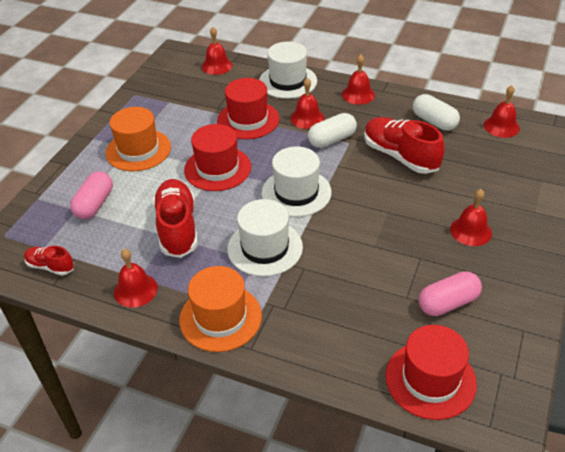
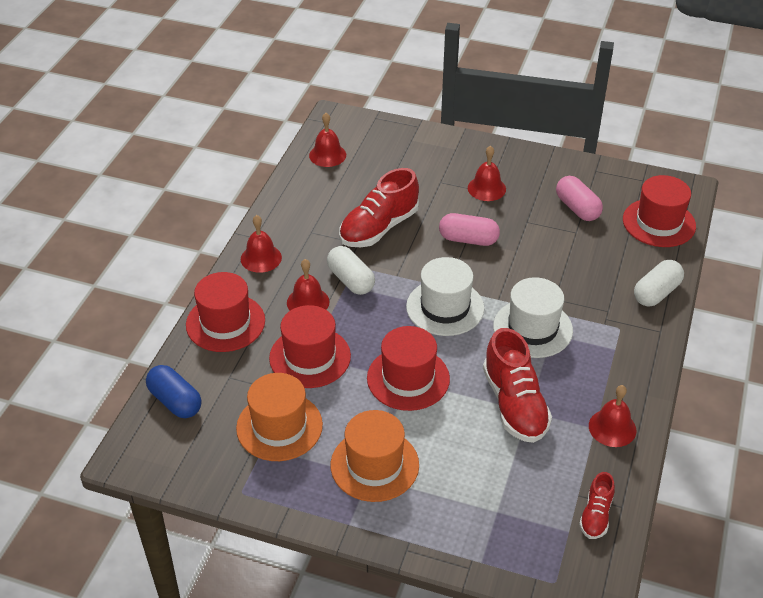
camera: 95 degrees left, 0 degrees up
pink capsule [70,171,113,219] -> pink capsule moved to [439,213,500,246]
red shoe [153,179,198,258] -> red shoe turned 90 degrees counterclockwise [483,328,552,443]
orange hat [179,266,262,352] -> orange hat moved to [236,373,323,461]
red bell [202,27,233,75] -> blue capsule [146,365,201,418]
white hat [259,41,317,99] -> red hat [186,272,265,352]
white capsule [413,94,460,131] -> white capsule moved to [634,260,684,307]

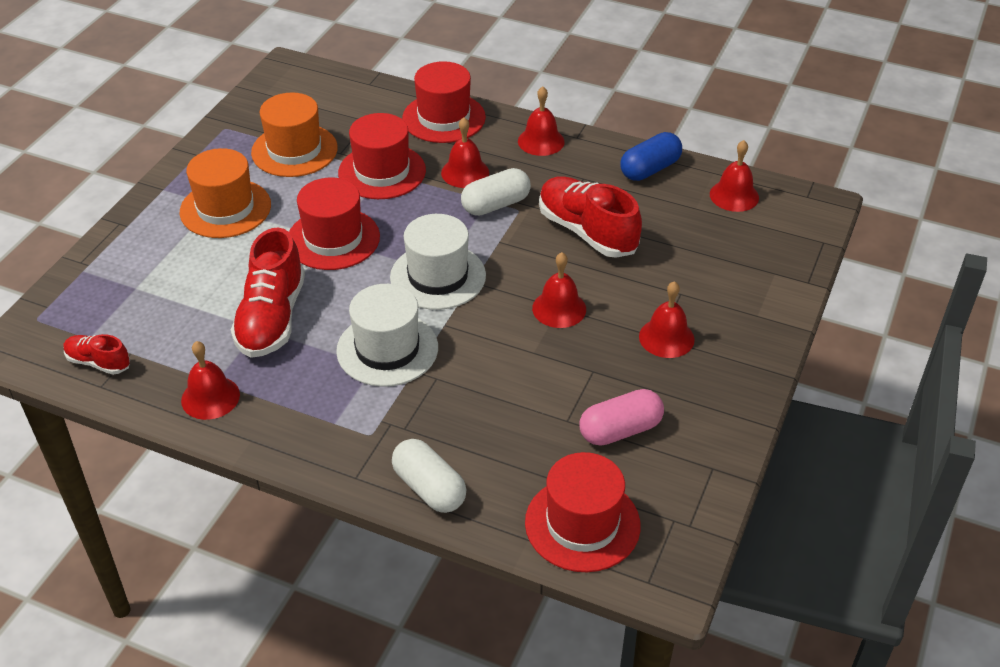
camera: 95 degrees right, 0 degrees up
blue capsule [146,365,201,418] -> blue capsule moved to [620,132,682,181]
pink capsule [439,213,500,246] -> red bell [532,252,586,328]
red shoe [483,328,552,443] -> red shoe turned 75 degrees counterclockwise [231,228,305,358]

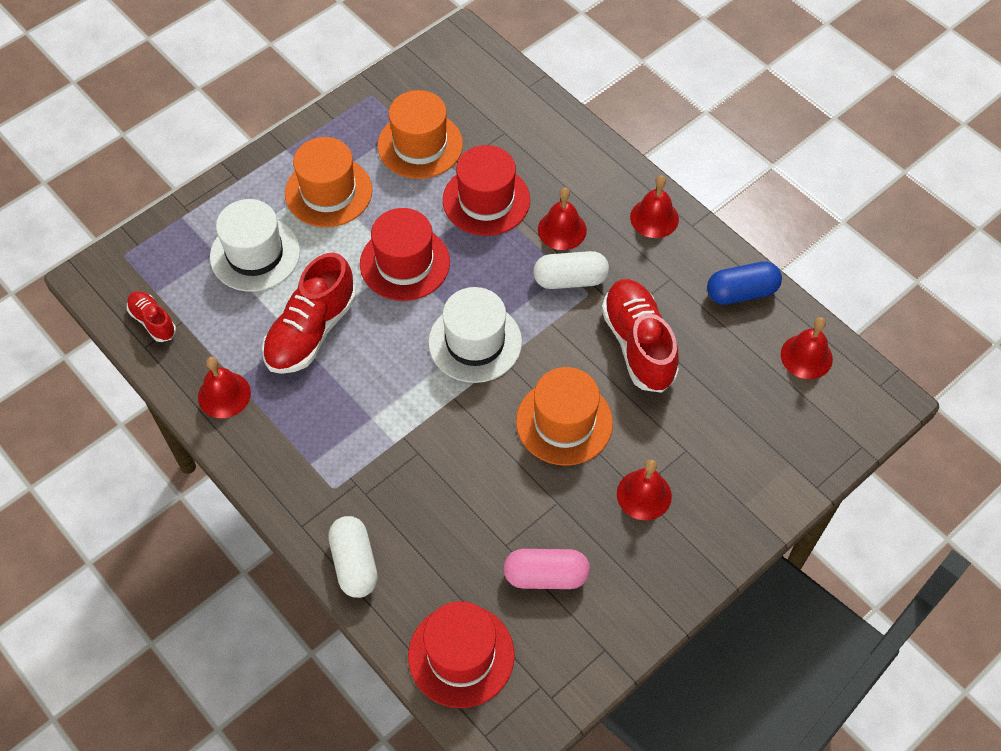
camera: 25 degrees right, 15 degrees up
white hat [336,284,438,387] -> white hat moved to [210,199,300,292]
red hat [402,61,486,143] -> none
red bell [532,252,586,328] -> orange hat [516,367,613,466]

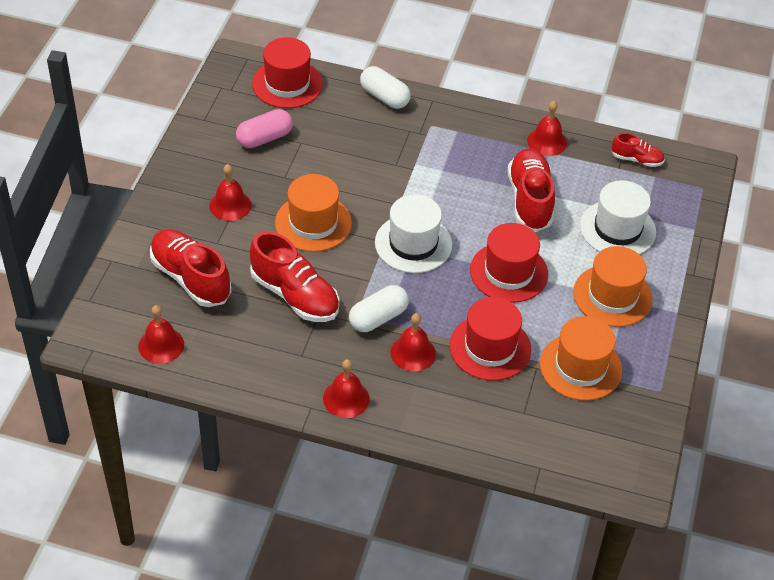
camera: 145 degrees right, 10 degrees down
blue capsule [707,261,782,305] -> none
none -> red shoe [150,229,231,307]

